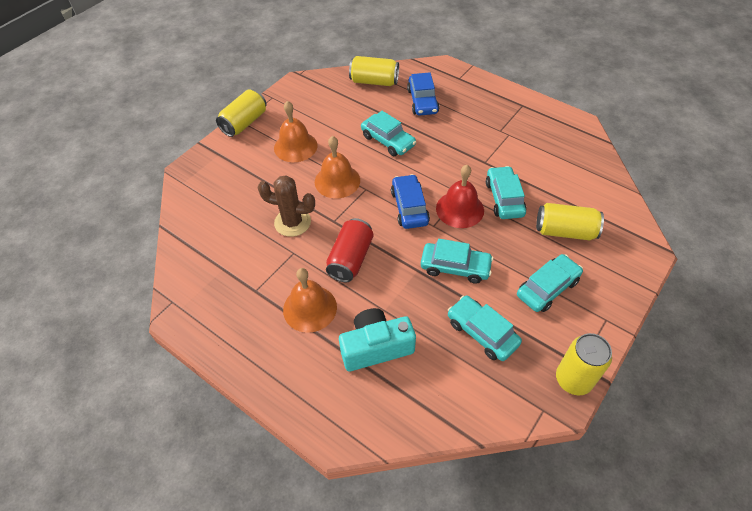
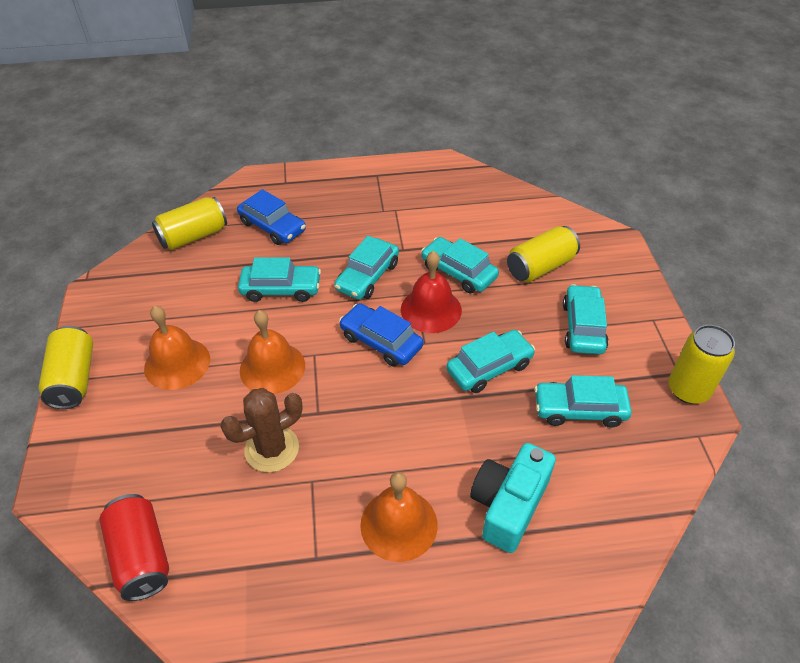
camera: 45 degrees left, 5 degrees down
red can [326,218,374,282] -> red can moved to [99,494,169,601]
none -> turquoise car [334,236,399,300]

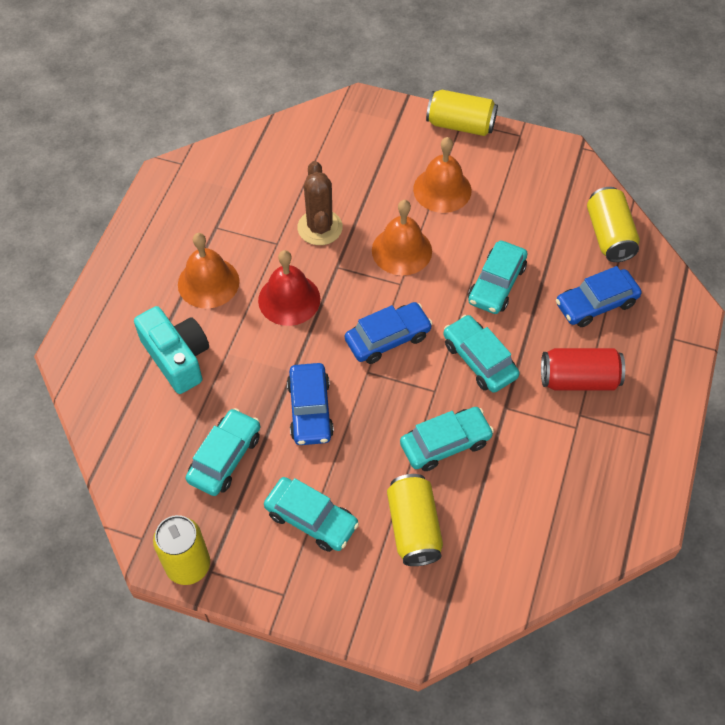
camera: 115 degrees right, 10 degrees up
red can [99,494,169,601] -> red can moved to [541,348,625,390]
red bell [401,251,462,333] -> red bell moved to [258,250,320,326]
turquoise car [446,330,535,393] -> blue car [287,363,334,445]

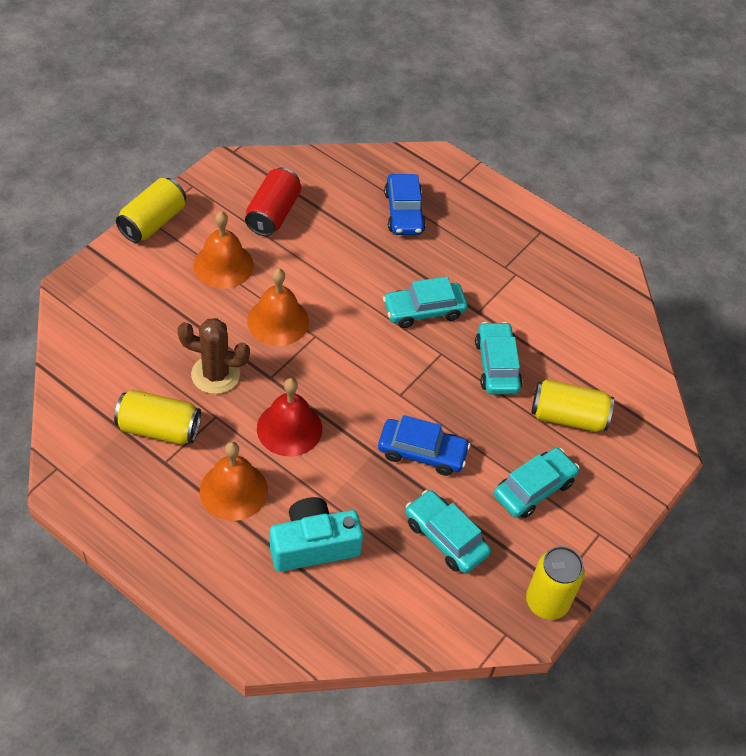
camera: 75 degrees left, 5 degrees down
blue car [345,302,433,364] -> none
turquoise car [468,241,528,314] -> none
red can [541,348,625,390] -> red can moved to [245,167,301,236]
yellow can [587,187,640,262] -> yellow can moved to [114,390,201,445]

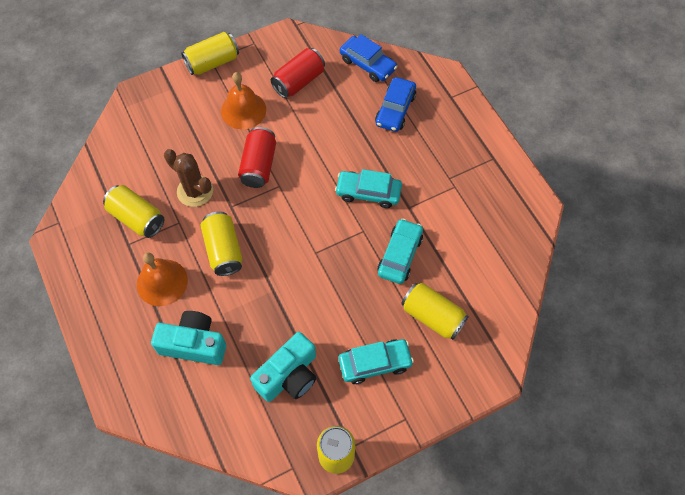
camera: 30 degrees right, 10 degrees up
orange bell [247,268,309,346] -> red can [238,127,276,188]
red bell [257,378,322,456] -> yellow can [201,211,243,276]
blue car [378,415,471,476] -> blue car moved to [340,34,398,82]
turquoise car [405,490,491,573] -> turquoise camera [250,332,316,402]

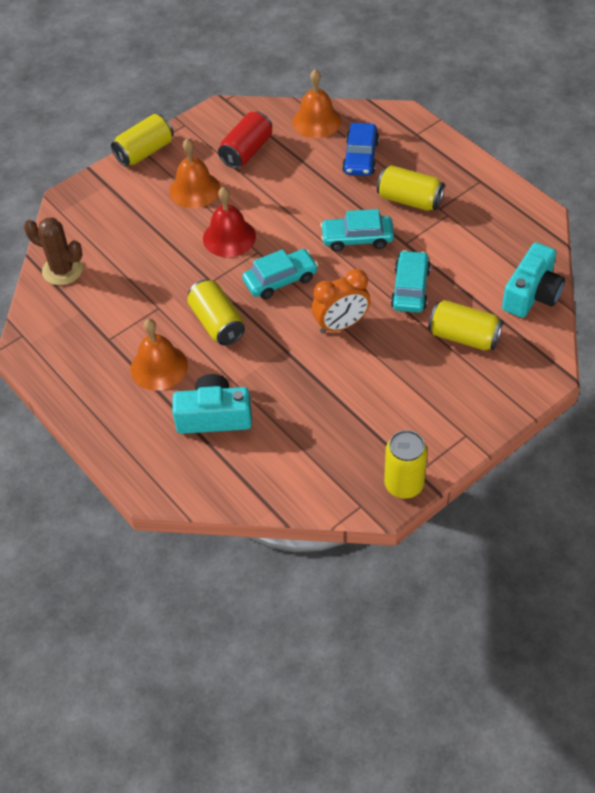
camera: 10 degrees left, 10 degrees down
yellow can [103,185,164,238] -> yellow can moved to [377,165,445,211]
brown cactus [164,149,213,207] -> brown cactus moved to [24,218,83,285]
red can [238,127,276,188] -> red bell [203,187,256,257]
turquoise camera [250,332,316,402] -> turquoise camera moved to [502,242,565,318]
turquoise car [339,339,414,384] -> turquoise car moved to [242,249,318,299]
blue car [340,34,398,82] -> orange bell [292,69,341,138]
none -> orange clock [312,269,370,333]

